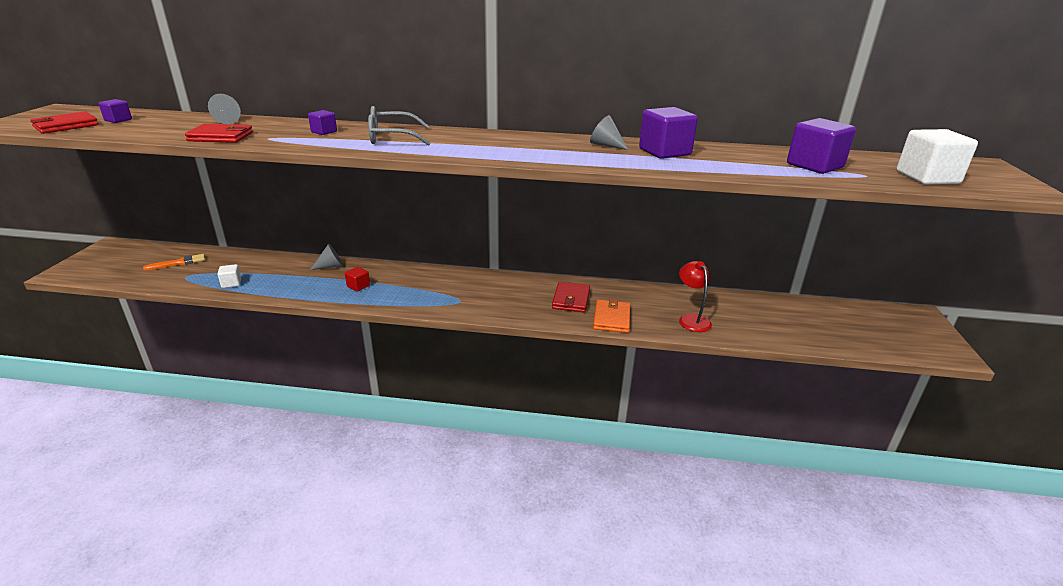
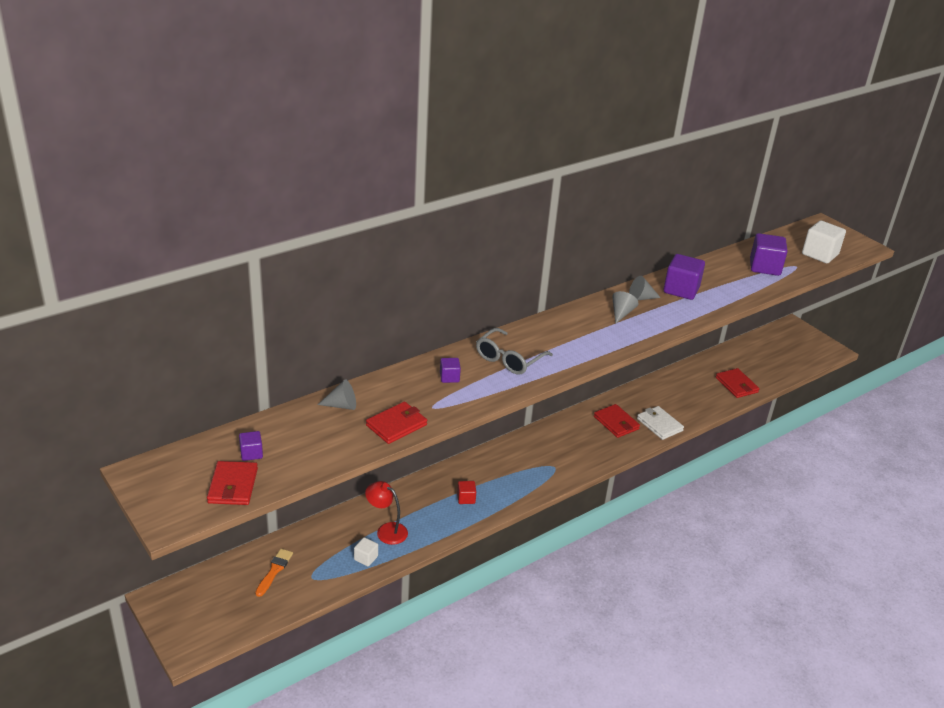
camera: 45 degrees left, 5 degrees up
grey cone [310,244,343,270] -> grey cone moved to [612,291,638,324]
orange wallet [593,299,630,333] -> white wallet [637,406,684,440]
red lamp [679,261,712,332] -> red lamp moved to [365,481,408,545]
none -> red wallet [716,368,760,398]

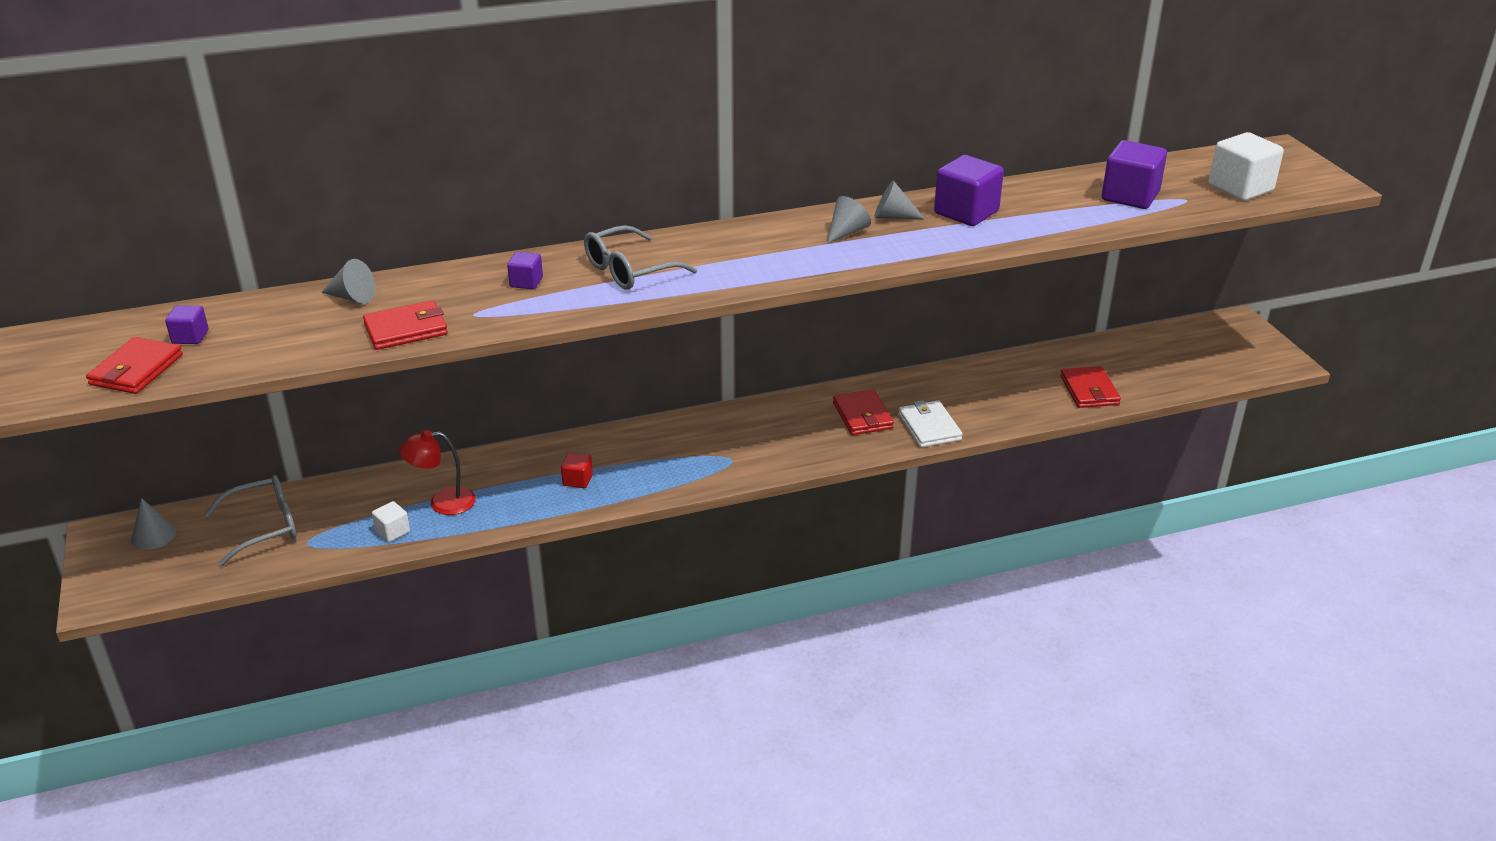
camera: 20 degrees right, 0 degrees up
orange brush [255,549,293,597] -> grey glasses [205,475,297,566]
red lamp [365,481,408,545] -> red lamp turned 60 degrees counterclockwise [399,430,476,515]
none -> grey cone [131,498,176,550]

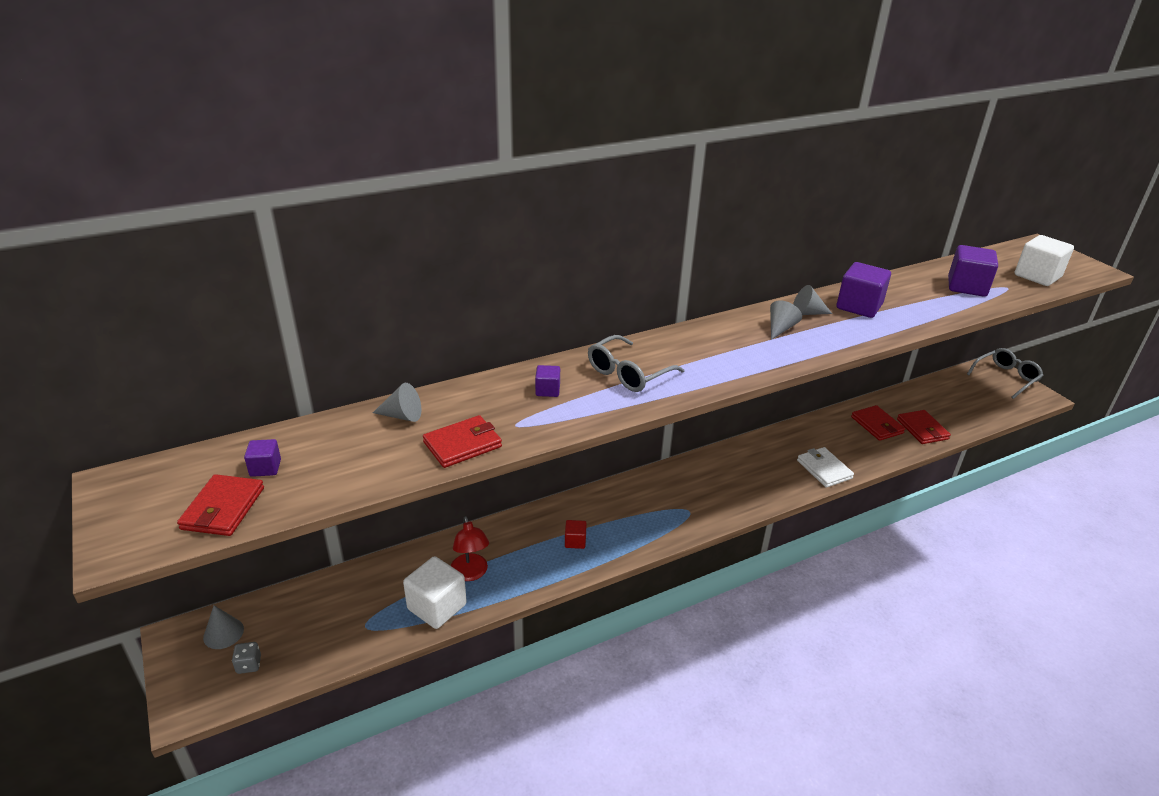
camera: 10 degrees left, 0 degrees up
grey glasses [205,475,297,566] -> grey glasses moved to [967,348,1044,399]
white cube [372,501,410,542] -> white cube [403,556,467,629], size x1.96
red lamp [399,430,476,515] -> red lamp turned 90 degrees counterclockwise [451,516,489,581]
red wallet [833,389,894,435] -> red wallet moved to [851,405,905,441]
none -> grey dice [232,642,261,674]

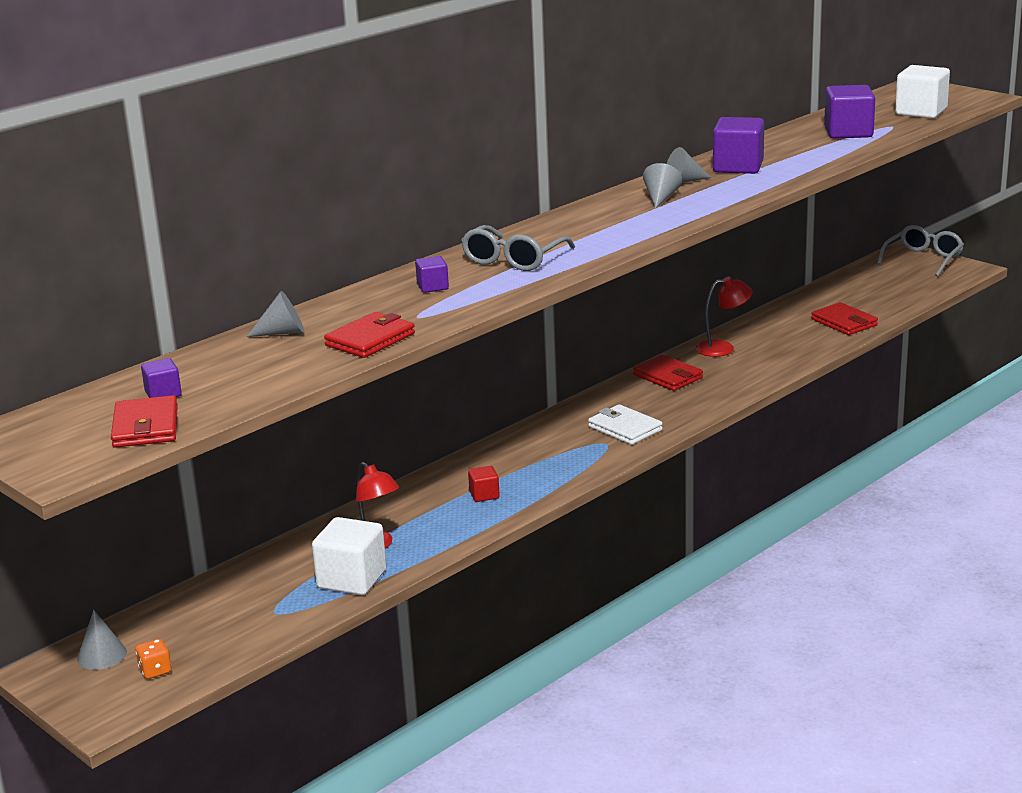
camera: 15 degrees left, 10 degrees down
grey dice [232,642,261,674] -> orange dice [136,639,172,679]
white wallet [797,447,854,488] -> white wallet moved to [588,404,663,445]
red wallet [851,405,905,441] -> red wallet moved to [633,355,703,391]
none -> red lamp [696,276,753,357]

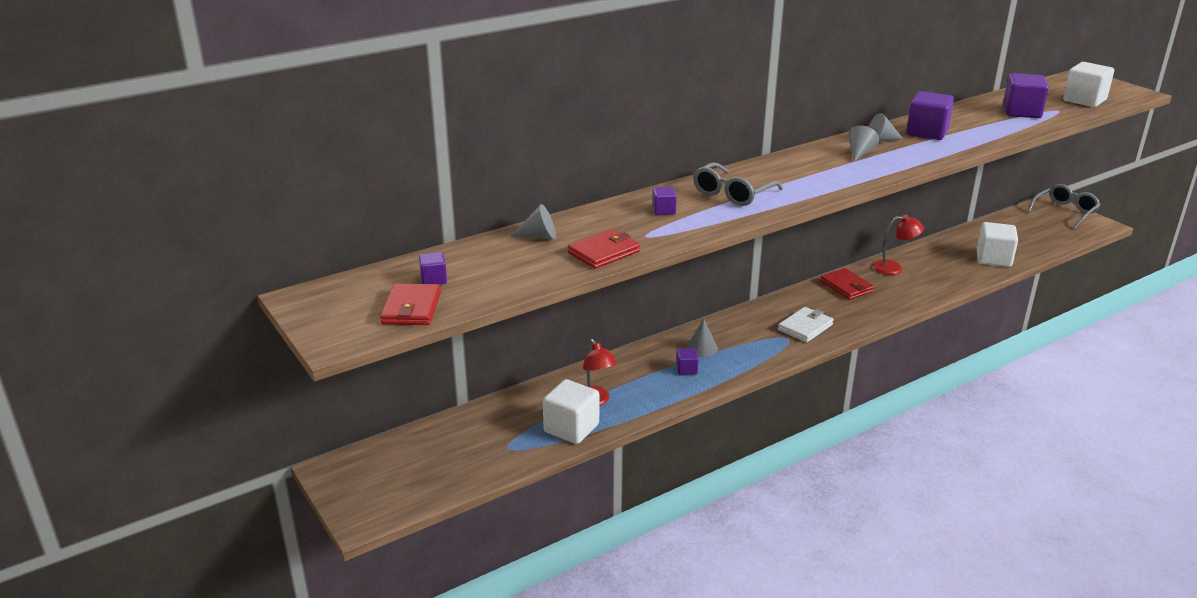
camera: 10 degrees right, 5 degrees up
grey cone [77,610,127,670] -> grey cone moved to [686,319,718,357]
orange dice [136,639,172,679] -> none
red cube [468,466,500,502] -> purple cube [676,348,699,375]
white wallet [588,404,663,445] -> white wallet turned 75 degrees clockwise [778,307,834,342]
red wallet [811,302,878,335] -> white cube [977,222,1018,267]

